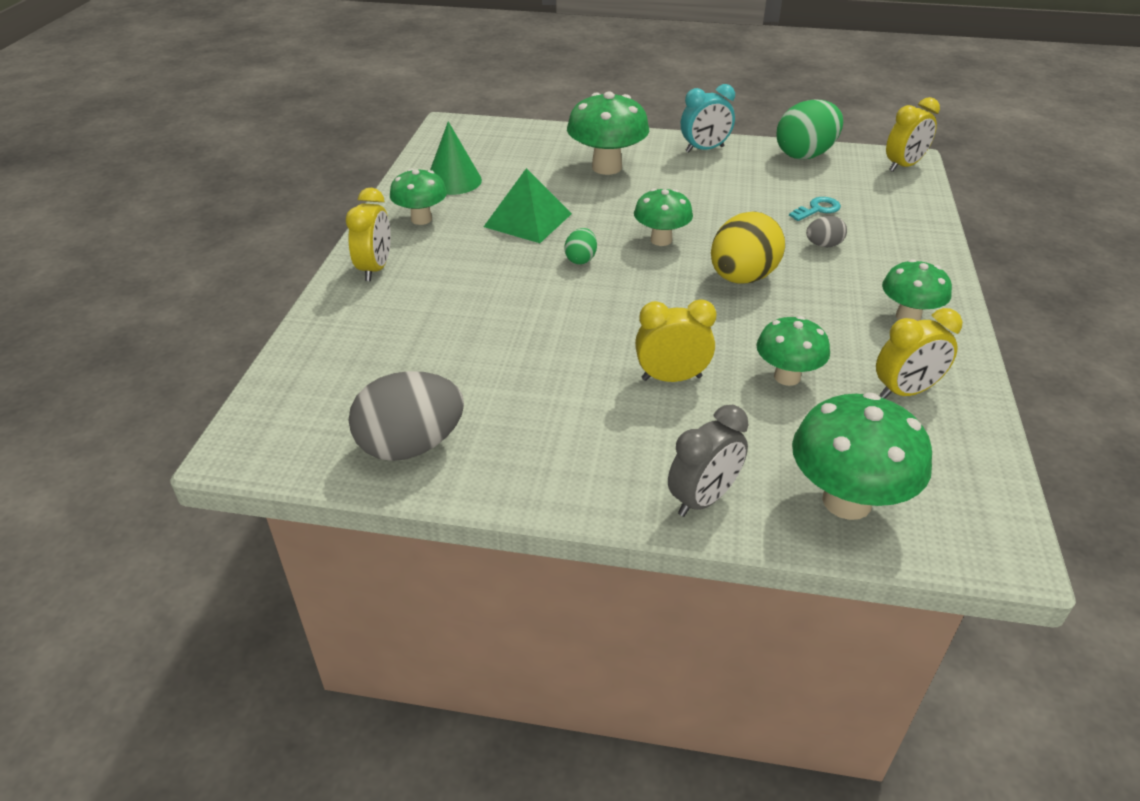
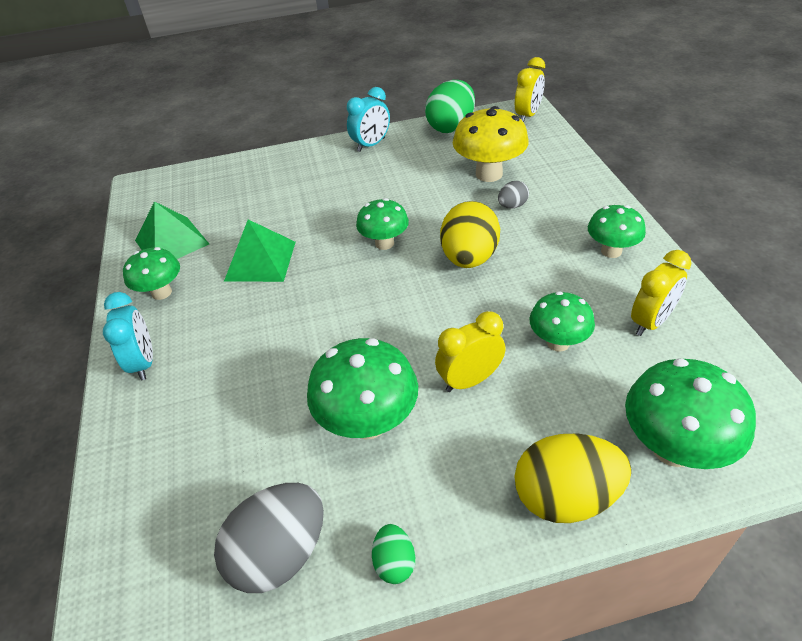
camera: 20 degrees left, 5 degrees up
yellow clock [346,188,391,281] -> turquoise clock [103,292,153,380]
green cone [430,121,482,195] -> green pyramid [135,201,209,259]
green egg [565,228,597,265] -> green egg moved to [372,524,415,584]
green mushroom [567,91,649,175] -> green mushroom moved to [307,338,418,440]
grey clock [668,405,749,517] -> yellow egg [514,434,632,523]
turquoise key [789,197,841,221] -> yellow mushroom [453,106,529,182]

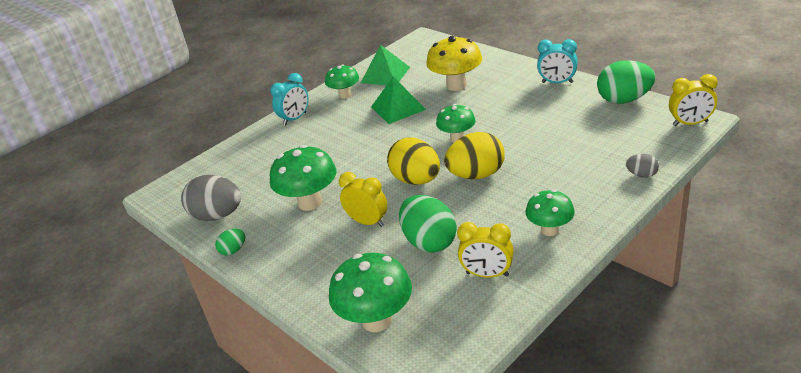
camera: 60 degrees right, 10 degrees down
yellow mushroom [453,106,529,182] -> yellow mushroom moved to [426,36,482,91]
grey egg [498,181,529,208] -> grey egg moved to [626,154,659,178]
yellow egg [514,434,632,523] -> yellow egg moved to [387,138,440,185]
green mushroom [529,291,595,352] -> green egg [399,195,457,253]

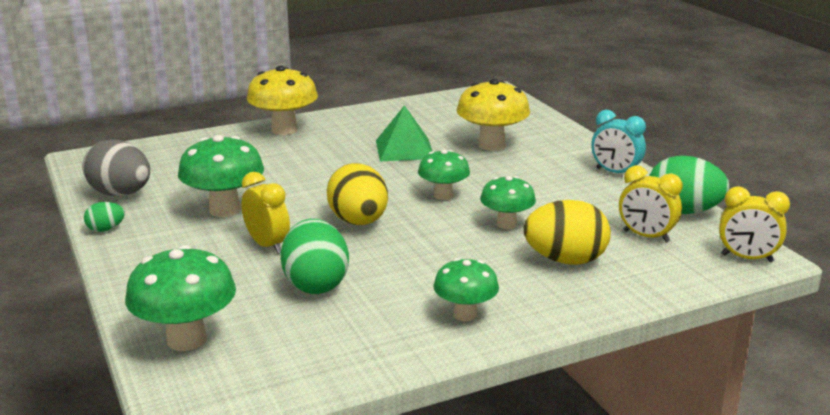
camera: 15 degrees right, 10 degrees down
turquoise clock [270,73,309,125] -> yellow mushroom [247,66,318,135]
green mushroom [325,64,359,99] -> green mushroom moved to [480,176,536,229]
green pyramid [361,45,410,85] -> none
yellow egg [444,132,505,179] -> yellow egg moved to [524,200,611,265]
yellow clock [457,222,514,278] -> yellow clock moved to [619,165,683,243]
grey egg [626,154,659,178] -> none

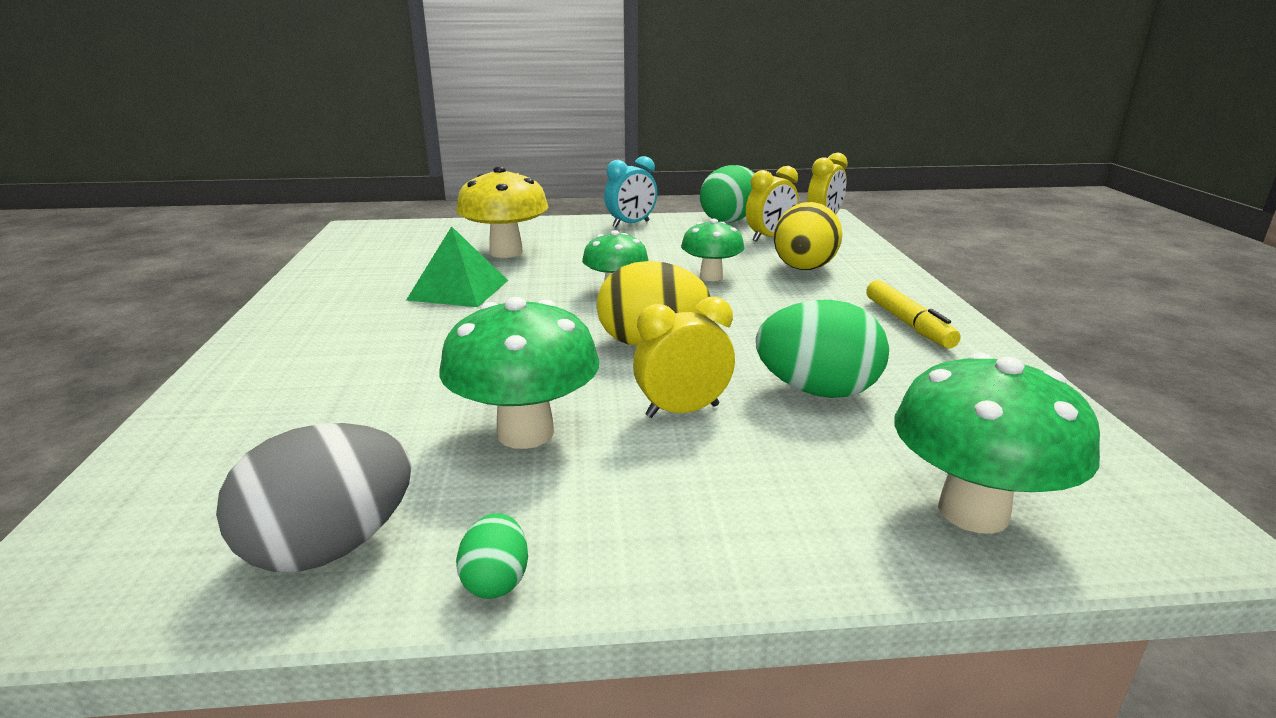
camera: 70 degrees left, 0 degrees up
yellow mushroom [247,66,318,135] -> none
green mushroom [433,258,499,321] -> yellow marker [866,280,961,348]

